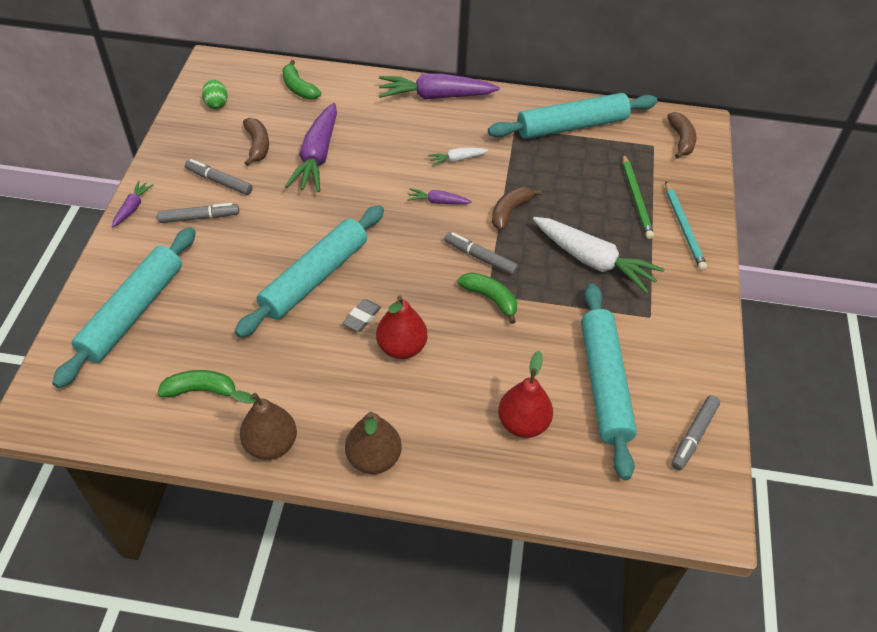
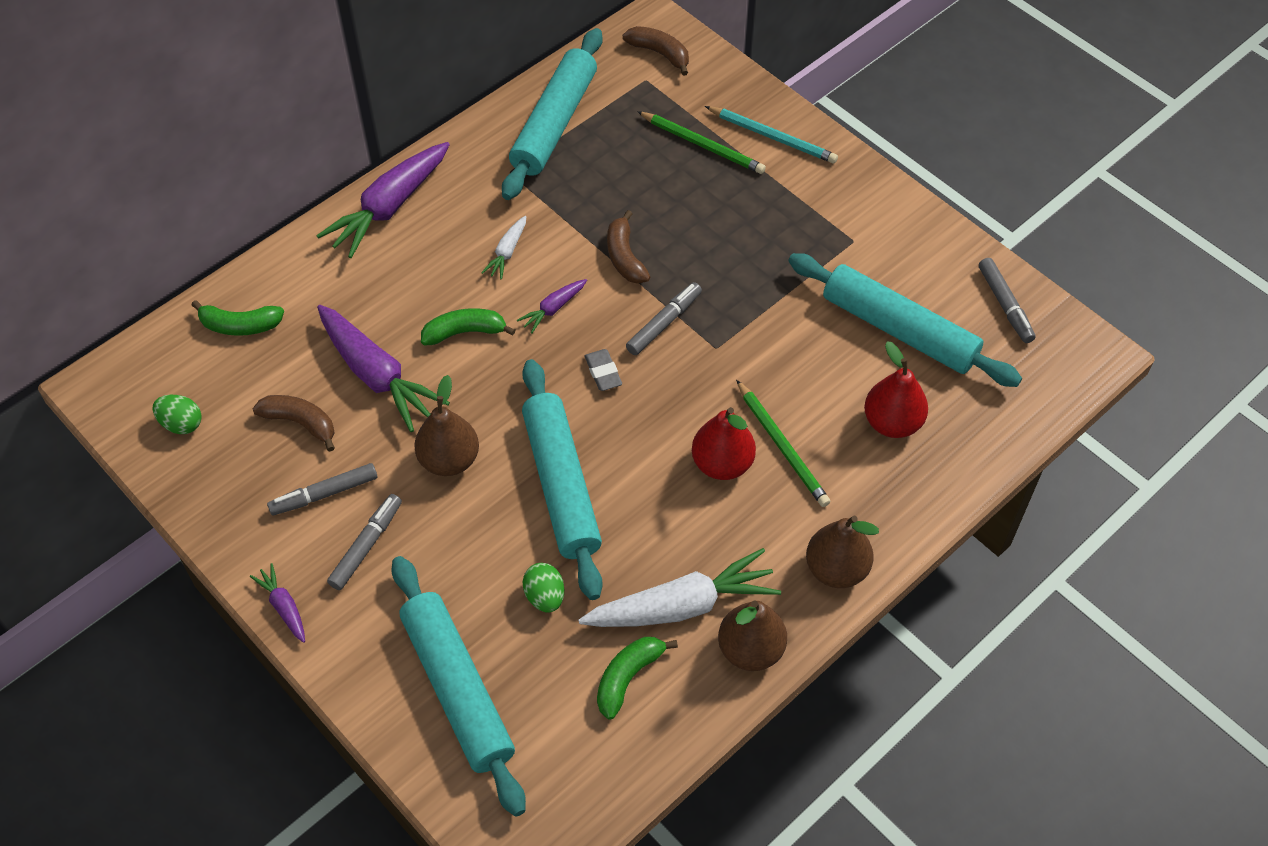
camera: 50 degrees left, 5 degrees up
grey eraser [343,299,381,332] -> grey eraser moved to [585,349,622,391]
grey marker [444,232,518,275] -> grey marker turned 150 degrees clockwise [626,282,702,355]
green banana [458,272,517,324] -> green banana moved to [421,308,515,345]
white carrot [533,217,665,294] -> white carrot moved to [579,548,781,627]
none -> brown pear [414,375,479,476]
none -> green egg [522,563,564,613]
none -> green pencil [736,380,831,507]

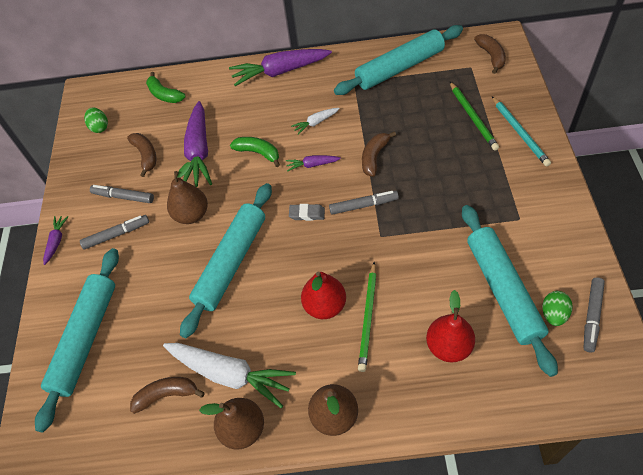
camera: 45 degrees right, 0 degrees up
green egg [522,563,564,613] -> green egg moved to [542,291,573,326]
grey eraser [585,349,622,391] -> grey eraser turned 75 degrees clockwise [289,204,325,221]
green banana [597,637,678,720] -> brown banana [130,377,205,414]

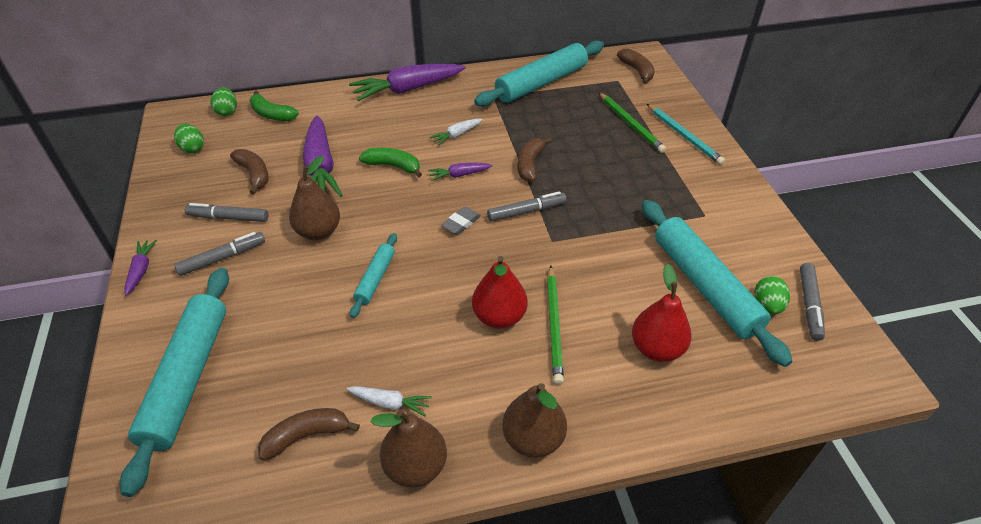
camera: 15 degrees left, 10 degrees down
white carrot [163,343,296,408] -> white carrot [347,386,432,417], size x0.48
turquoise rolling pin [180,183,272,338] -> turquoise rolling pin [350,233,397,318], size x0.50
grey eraser [289,204,325,221] -> grey eraser turned 45 degrees counterclockwise [441,207,481,235]
none -> green egg [211,87,237,116]

